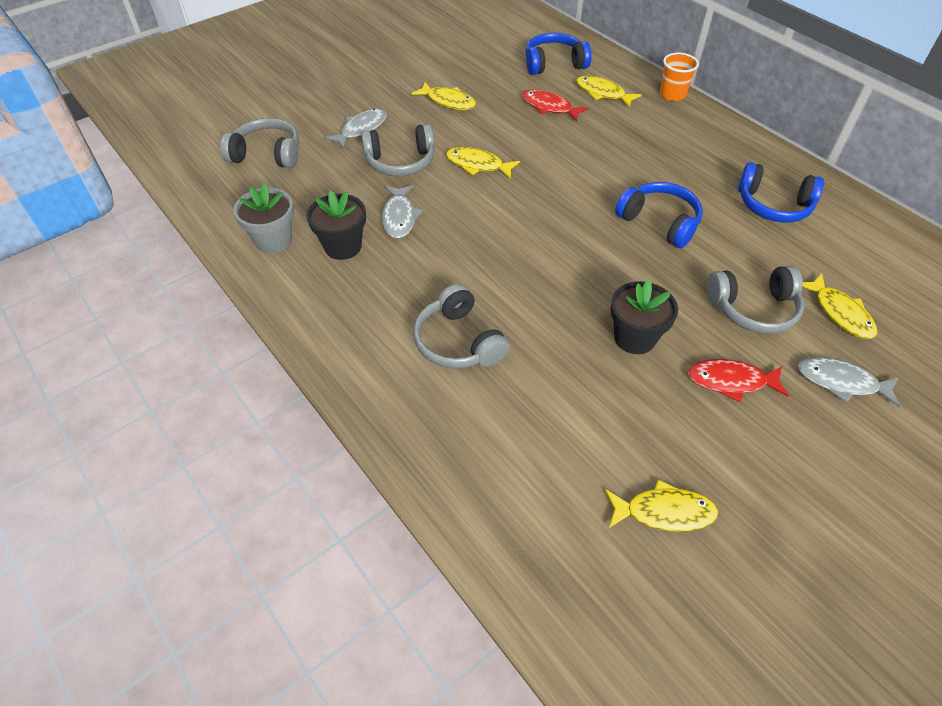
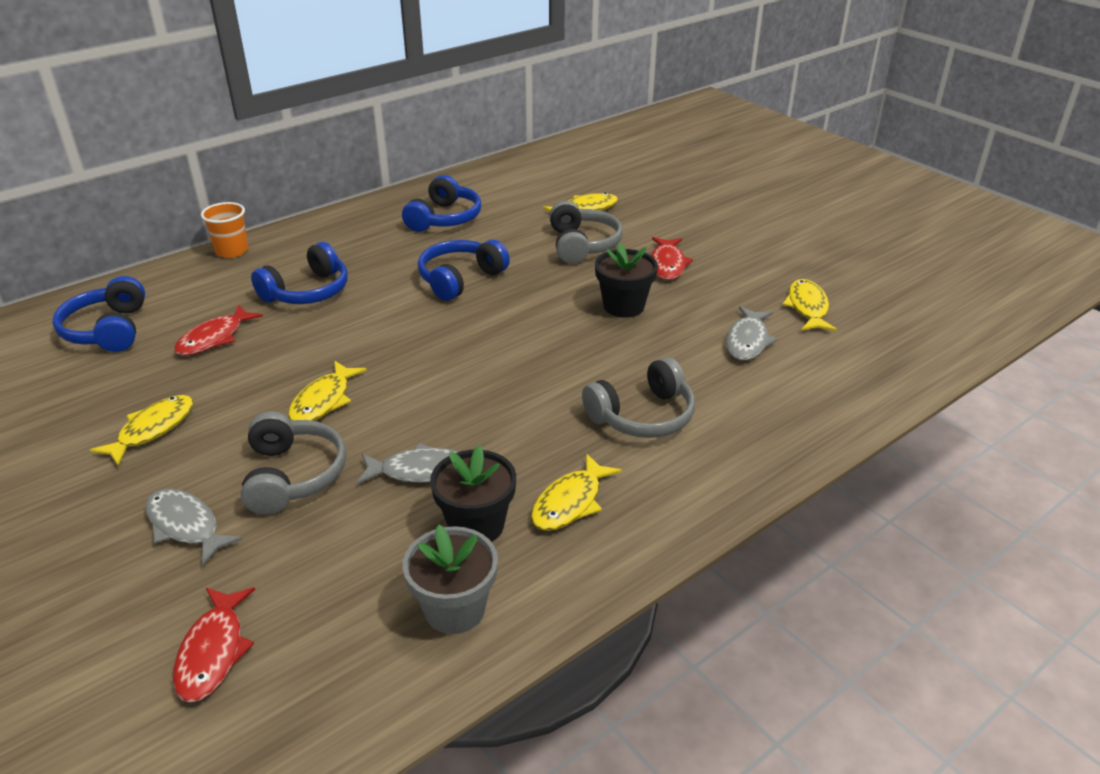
camera: 90 degrees left, 15 degrees down
grey headphones [220,118,299,168] -> red fish [173,587,255,703]
yellow fish [576,76,641,108] -> yellow fish moved to [531,454,622,531]
grey fish [798,357,900,407] -> grey fish moved to [726,306,777,360]
none -> blue headphones [251,242,348,304]

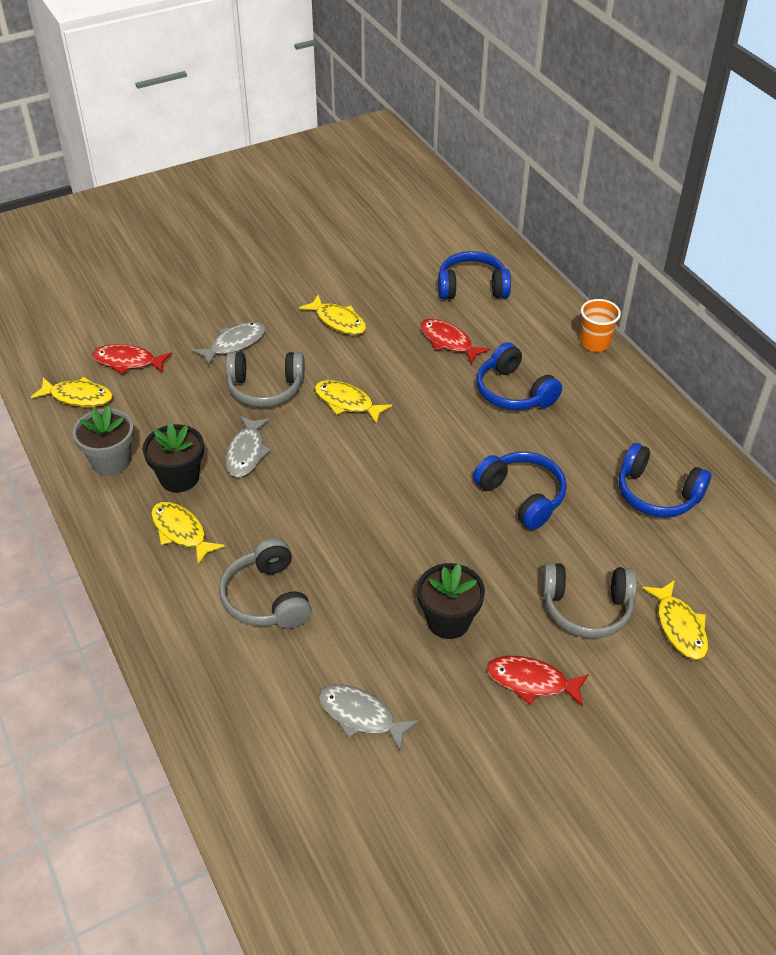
camera: 100 degrees right, 10 degrees up
yellow fish [782,279,837,331] -> yellow fish moved to [31,377,113,407]

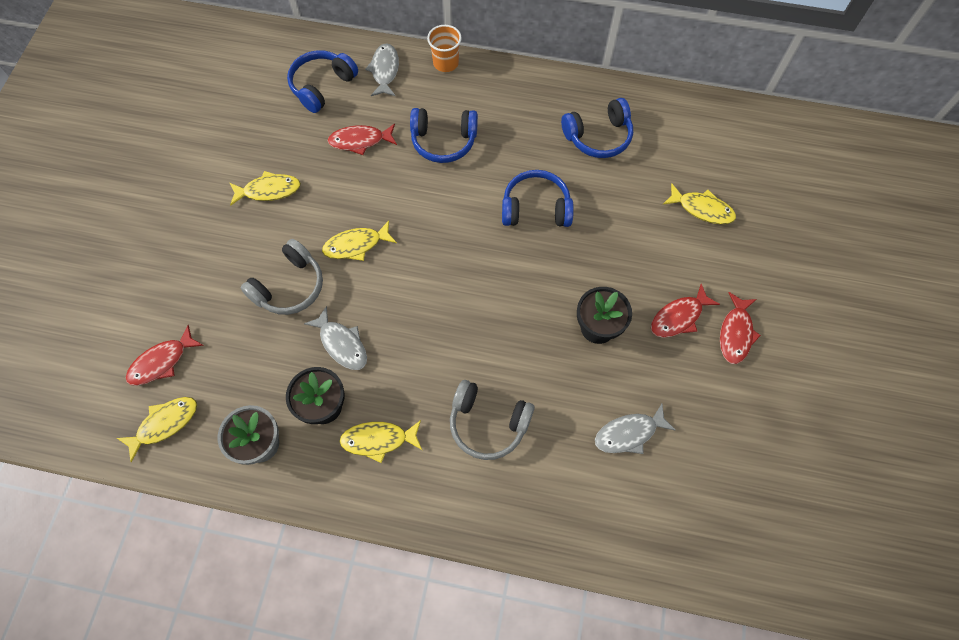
camera: 50 degrees left, 20 degrees up
grey fish [192,322,266,366] -> grey fish moved to [365,43,399,96]
grey headphones [541,563,637,638] -> none
none -> red fish [720,292,761,364]

